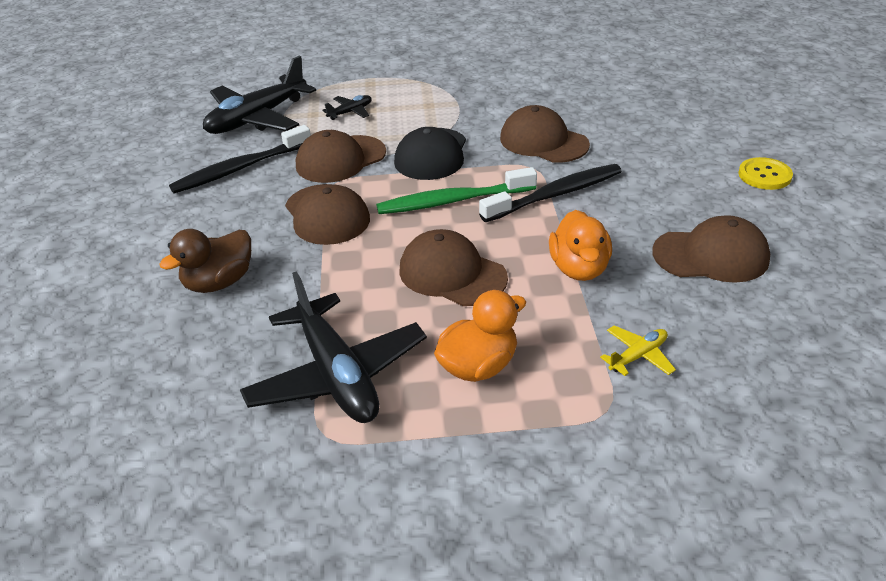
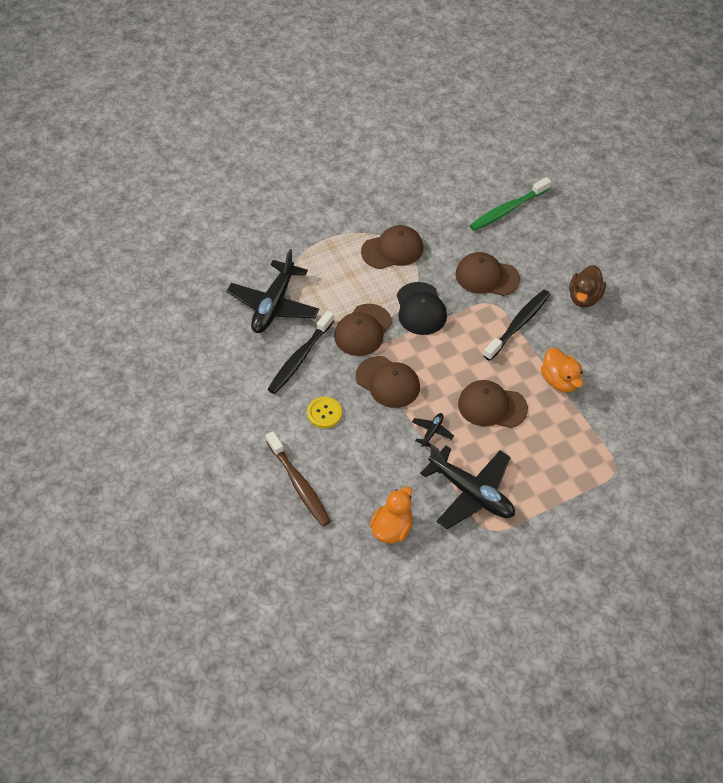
camera: 25 degrees left, 15 degrees up
brown duck [159,229,251,293] -> brown duck moved to [569,265,606,308]
black plane [322,95,371,120] -> black plane moved to [412,413,454,448]
green toothbrush [376,167,537,214] -> green toothbrush moved to [470,177,551,231]
orange duck [434,290,526,382] -> orange duck moved to [370,487,413,544]
yellow plane [600,326,676,376] -> none
brown cap [652,215,770,283] -> brown cap moved to [361,225,423,269]
yellow button [738,157,793,190] -> yellow button moved to [307,397,342,428]
none -> brown toothbrush [266,431,331,526]

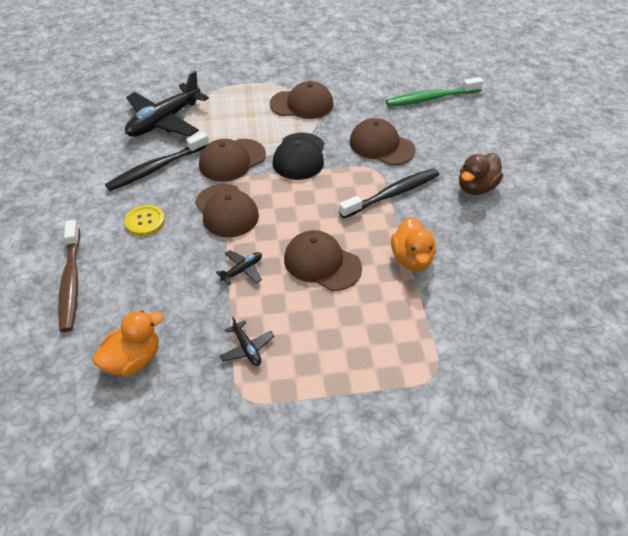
camera: 20 degrees right, 5 degrees down
black plane [420,444,515,529] -> black plane [219,316,274,366], size x0.43

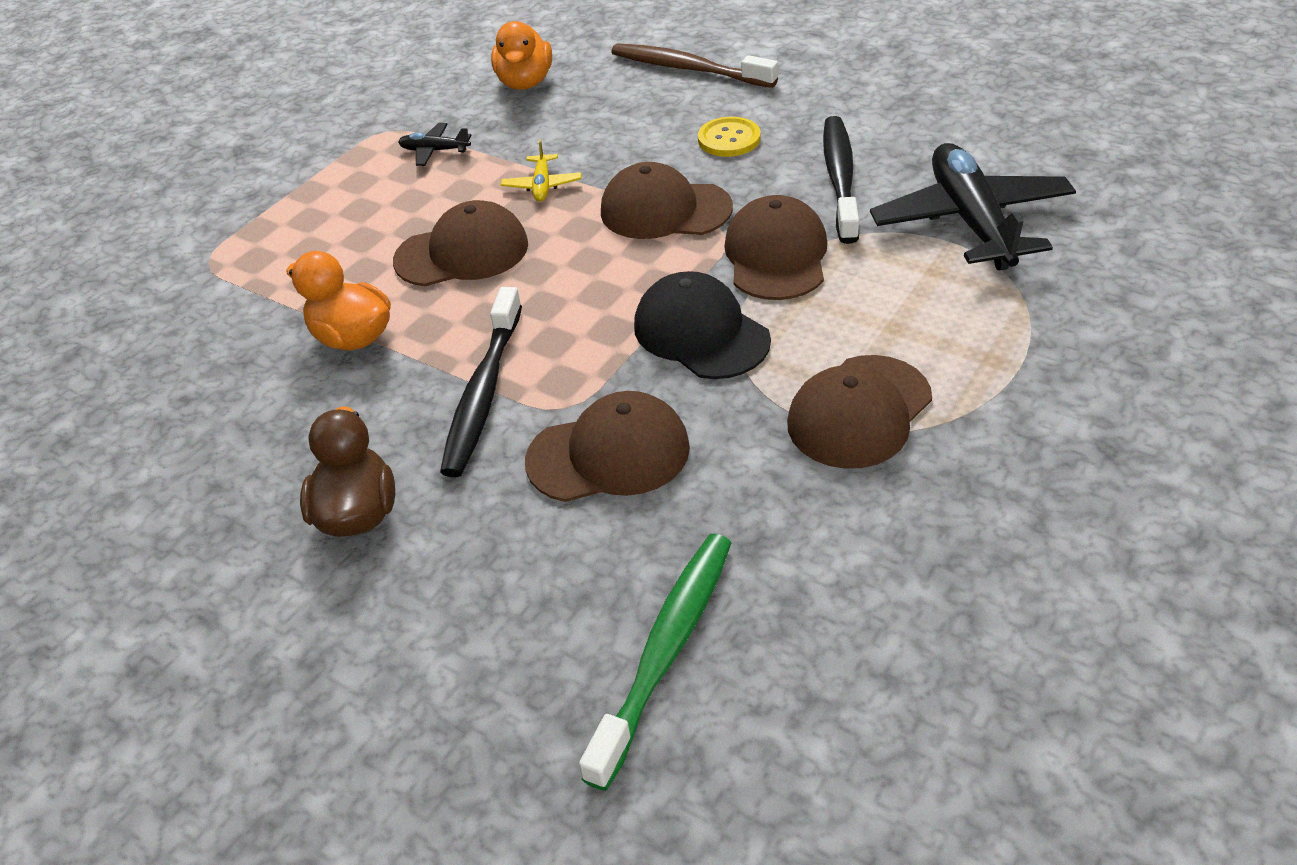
camera: 135 degrees right, 5 degrees down
black plane [216,250,262,285] -> yellow plane [501,139,581,201]

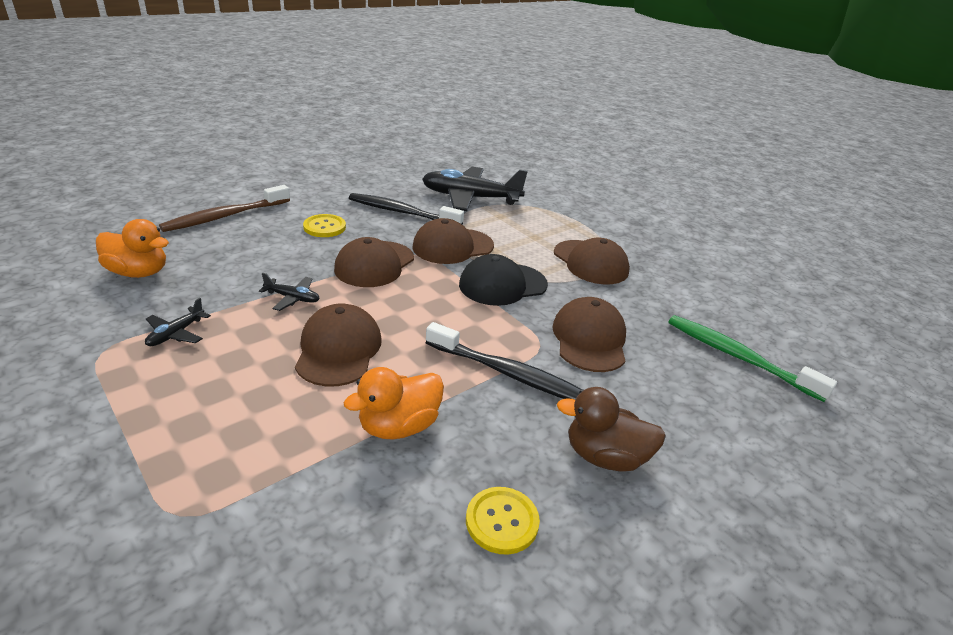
camera: 80 degrees left, 10 degrees down
yellow plane [501,139,581,201] -> black plane [259,273,320,311]
brown cap [724,195,827,300] -> brown cap turned 45 degrees counterclockwise [412,218,494,264]
none -> yellow button [466,487,540,554]

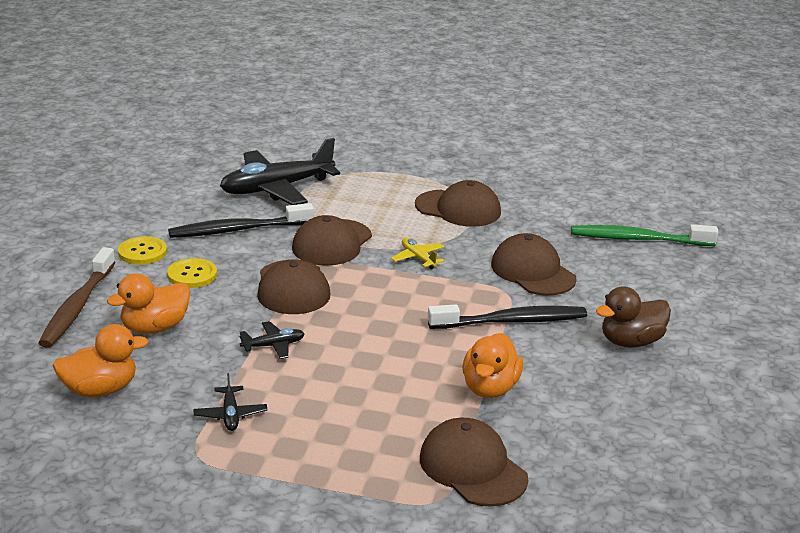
camera: 35 degrees left, 5 degrees down
brown cap [295,303,382,386] -> brown cap moved to [420,418,528,507]
black cap [459,254,548,306] -> yellow plane [391,238,444,269]
yellow button [466,487,540,554] -> yellow button moved to [118,236,167,265]
none -> orange duck [107,273,190,334]

